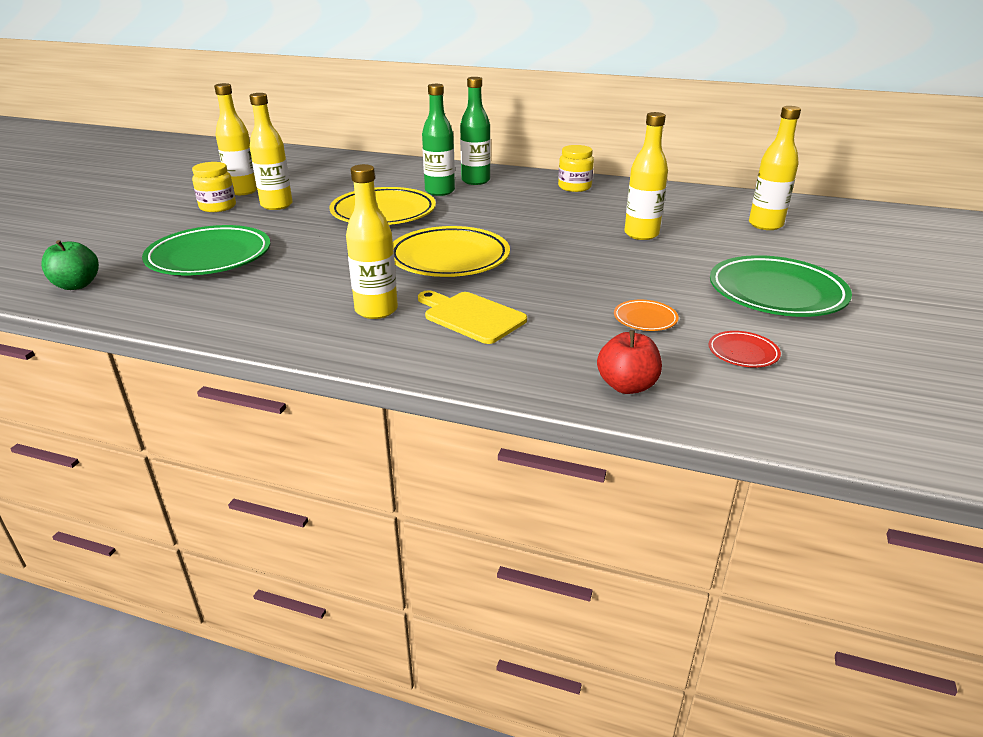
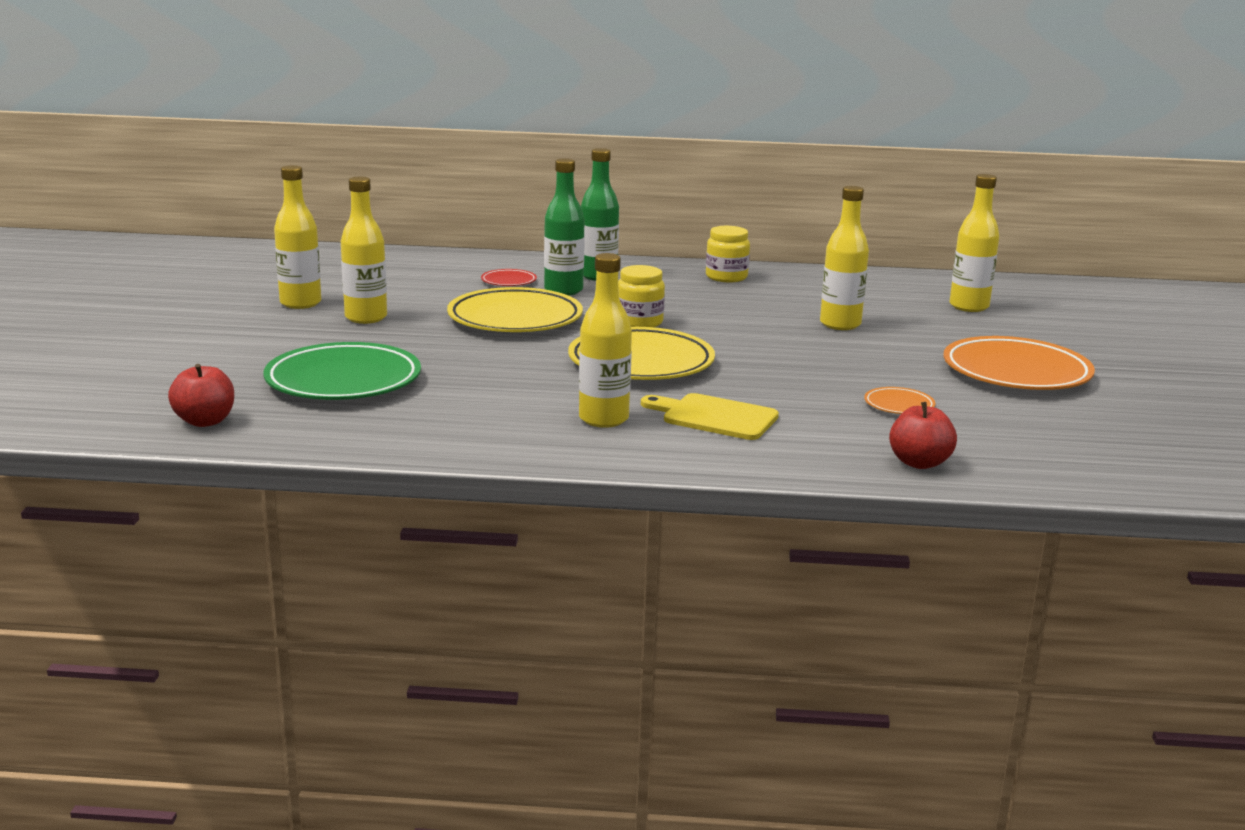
camera: 15 degrees left, 10 degrees down
green apple [41,240,99,290] -> red apple [168,364,234,427]
yellow jar [192,162,236,212] -> yellow jar moved to [618,265,665,327]
red plate [709,331,781,368] -> red plate moved to [481,269,537,286]
green plate [710,255,852,317] -> orange plate [943,336,1095,390]

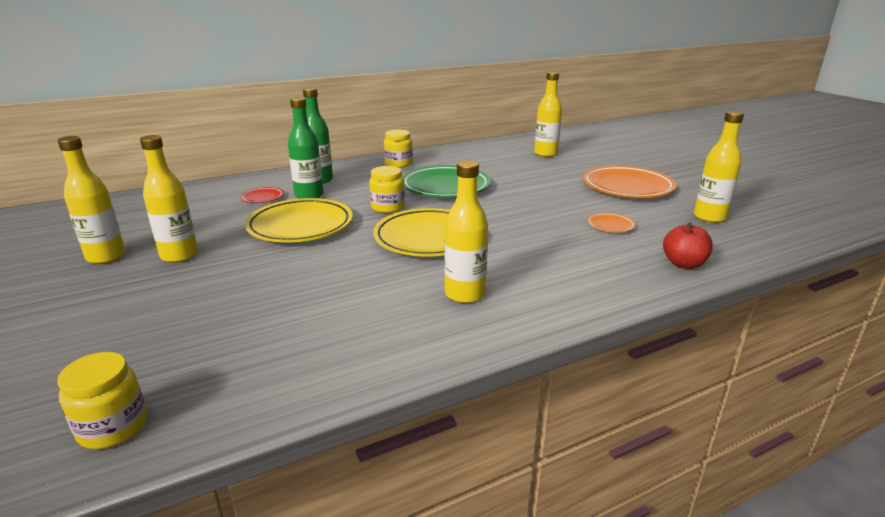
camera: 30 degrees left, 5 degrees up
red apple [168,364,234,427] -> yellow jar [57,352,147,449]
green plate [263,342,421,400] -> green plate moved to [403,165,491,198]
yellow cutting board [641,393,779,440] -> none
yellow bottle [820,186,869,330] -> yellow bottle moved to [694,111,744,223]

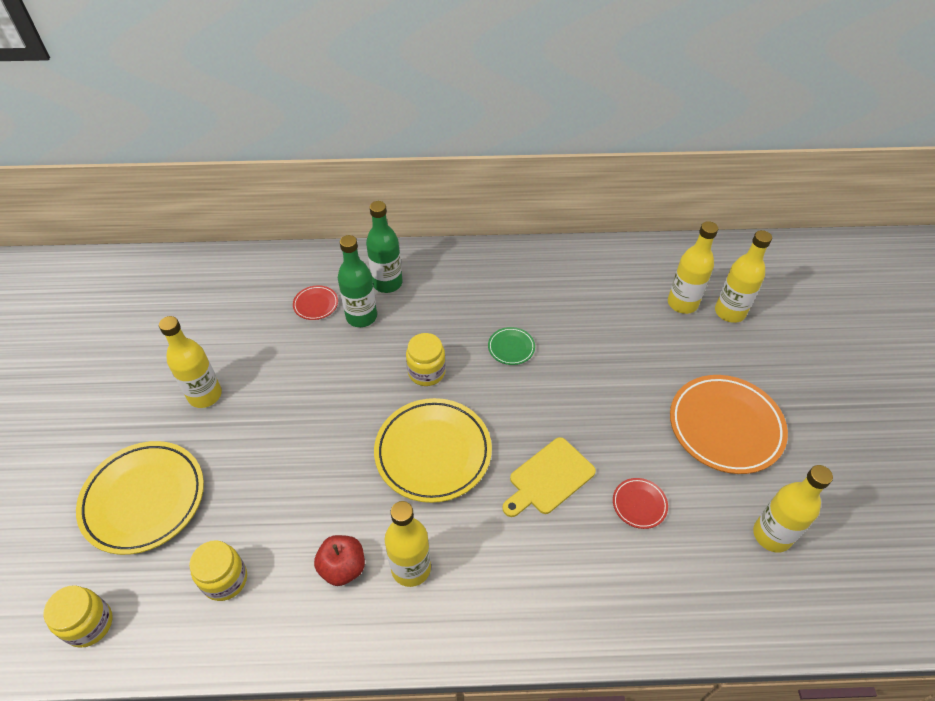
camera: 25 degrees right, 25 degrees up
yellow bottle [58,136,125,264] -> yellow bottle moved to [715,230,772,323]
yellow plate [245,198,353,242] -> yellow plate moved to [76,441,204,555]
yellow jar [384,130,413,168] -> yellow jar moved to [189,540,247,601]
green plate [403,165,491,198] -> green plate [488,327,535,365], size x0.45
orange plate [587,213,635,233] -> red plate [613,478,668,529]
red apple [663,222,713,269] -> red apple moved to [314,535,365,586]
none -> yellow cutting board [502,437,596,517]

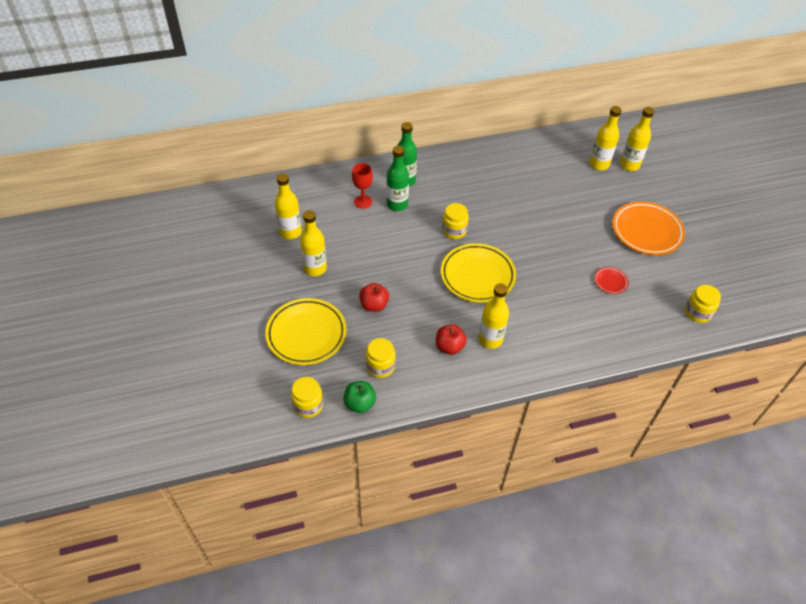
camera: 15 degrees left, 0 degrees up
red plate [293,285,338,320] -> red goblet [352,163,373,209]
green plate [488,327,535,365] -> none
yellow cutting board [502,437,596,517] -> none
yellow bottle [753,465,833,553] -> yellow bottle moved to [275,173,302,239]
none -> green apple [343,381,376,413]
none -> red apple [359,283,389,312]
none -> yellow jar [685,285,721,323]

